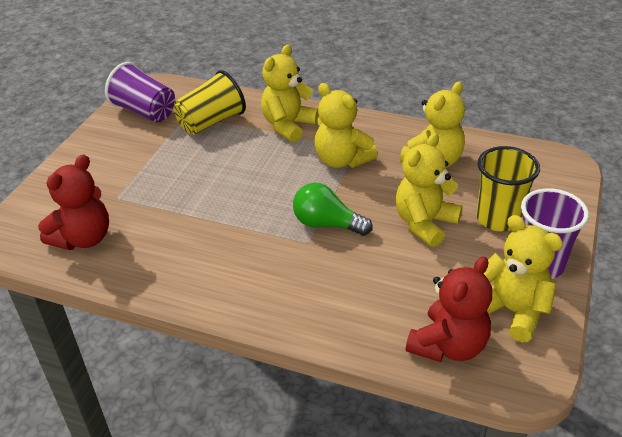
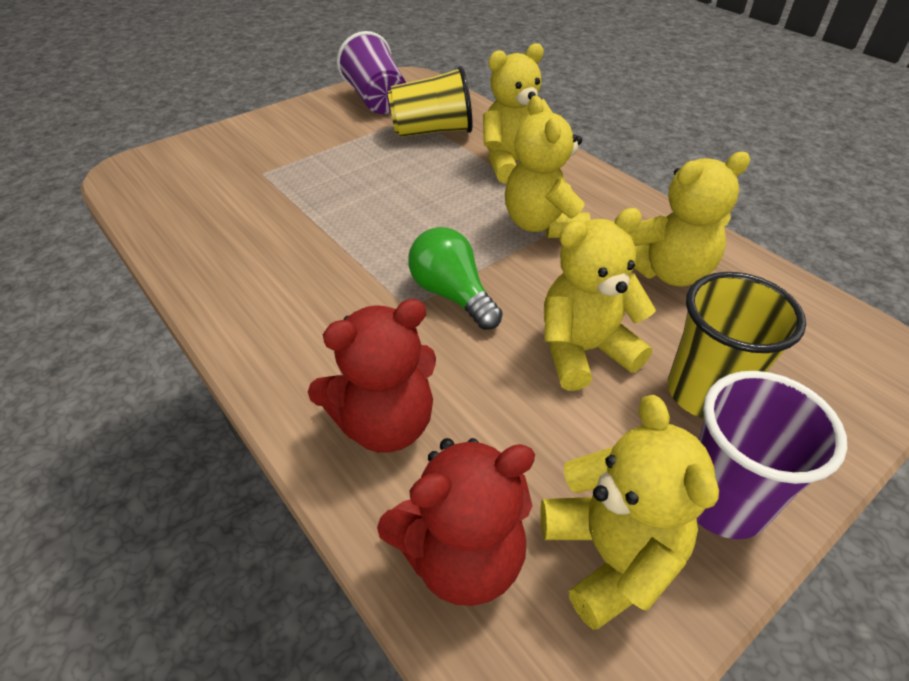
camera: 30 degrees right, 5 degrees up
red teddy bear [38,155,109,250] -> red teddy bear moved to [308,299,436,453]

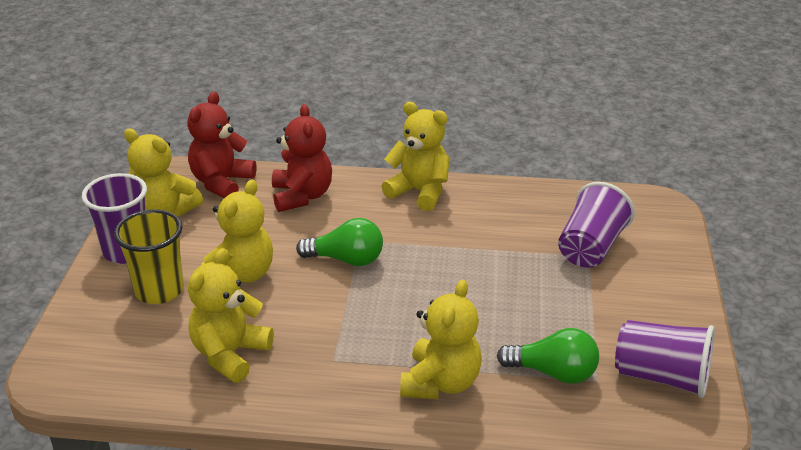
camera: 135 degrees right, 10 degrees down
red teddy bear [308,299,436,453] -> red teddy bear turned 150 degrees clockwise [272,104,332,212]
yellow cup [387,66,472,137] -> green light bulb [497,328,599,384]
yellow teddy bear [505,95,590,238] -> yellow teddy bear moved to [381,102,450,211]
none -> purple cup [558,182,635,268]

